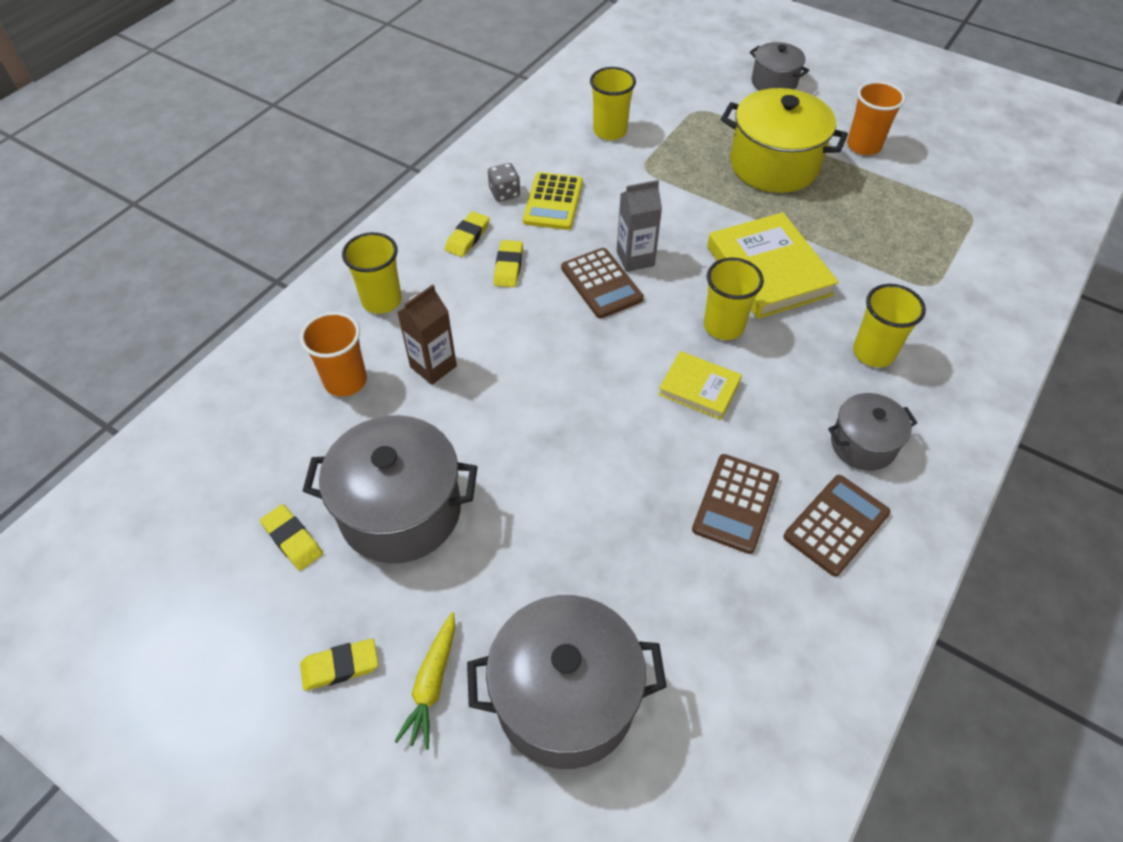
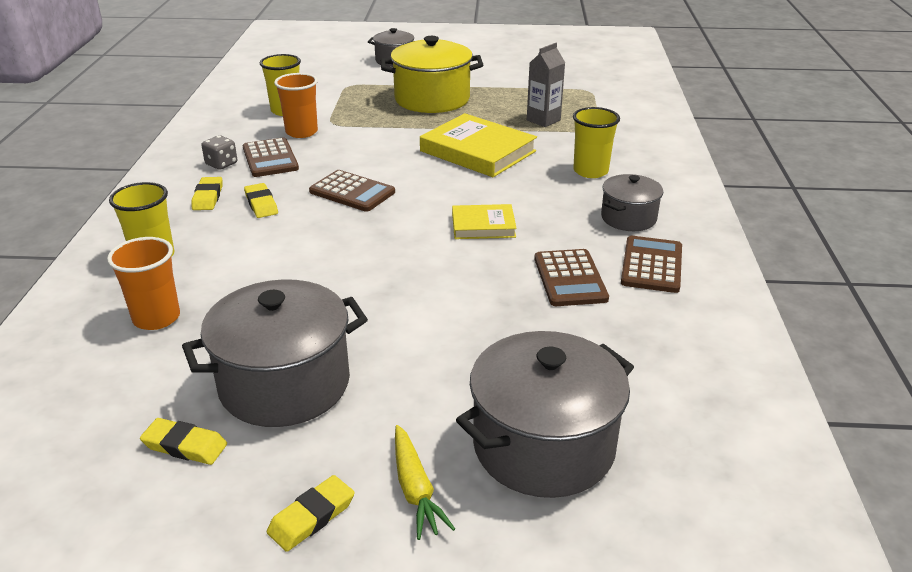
camera: 30 degrees left, 20 degrees down
brown carton [397,285,457,385] -> none
yellow calculator [523,172,583,230] -> brown calculator [243,137,299,177]
grey carton [617,180,662,272] -> grey carton moved to [527,43,565,127]
yellow cup [704,258,764,340] -> none
orange cup [847,81,905,155] -> orange cup moved to [274,73,318,138]

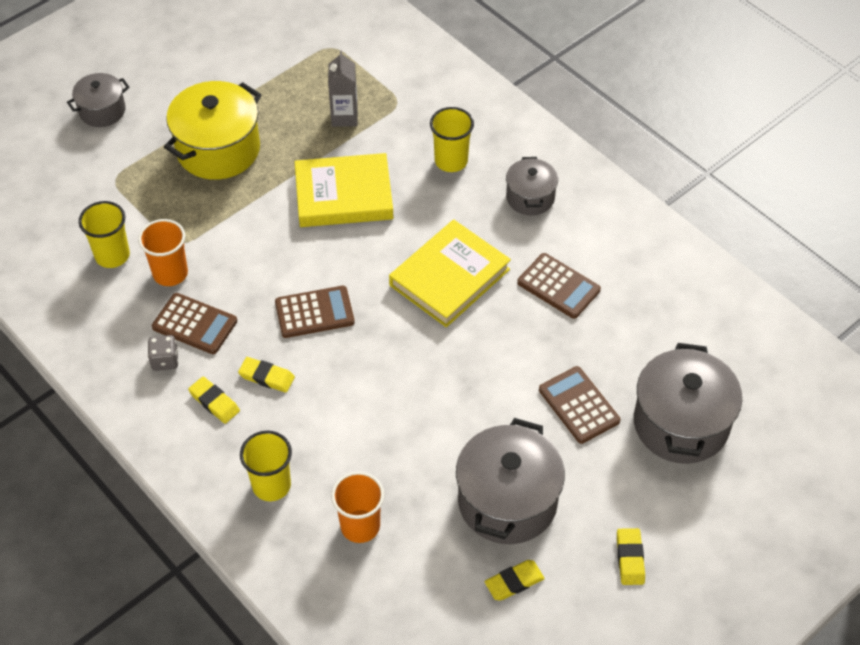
camera: 45 degrees left, 20 degrees up
yellow carrot [395,425,455,540] -> none
yellow book [452,204,517,239] -> yellow book [389,220,511,327], size x1.77
brown calculator [621,236,682,293] -> brown calculator moved to [539,366,620,444]

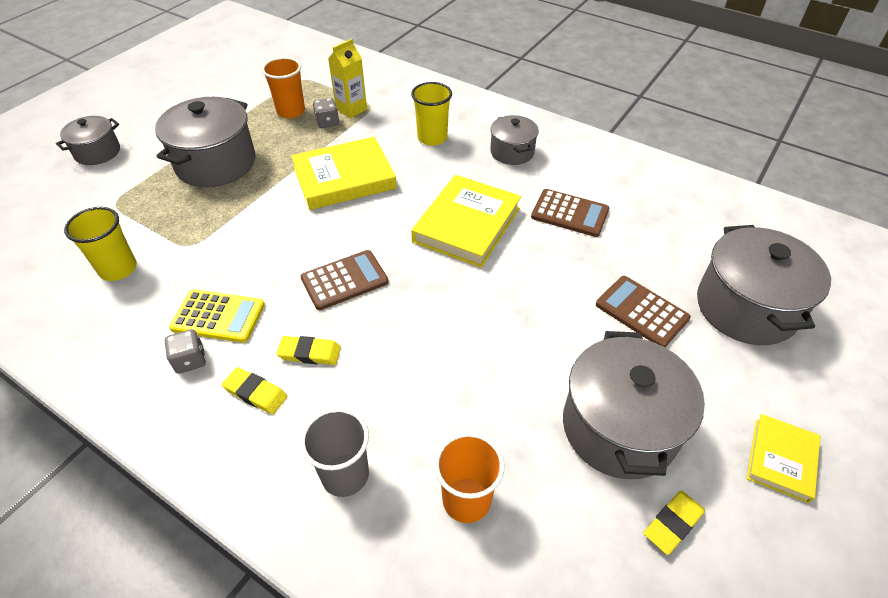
camera: 15 degrees left, 5 degrees down
orange cup [138,219,188,286] -> orange cup moved to [262,57,305,118]
brown calculator [152,293,237,354] -> yellow calculator [169,289,265,343]
yellow pot [164,81,262,180] -> grey pot [155,97,255,187]
yellow cup [240,431,292,501] -> grey cup [301,408,369,497]
grey carton [328,51,358,127] -> grey dice [313,98,339,128]
yellow eraser [617,528,645,585] -> yellow book [746,414,820,503]
none -> yellow carton [328,39,367,118]

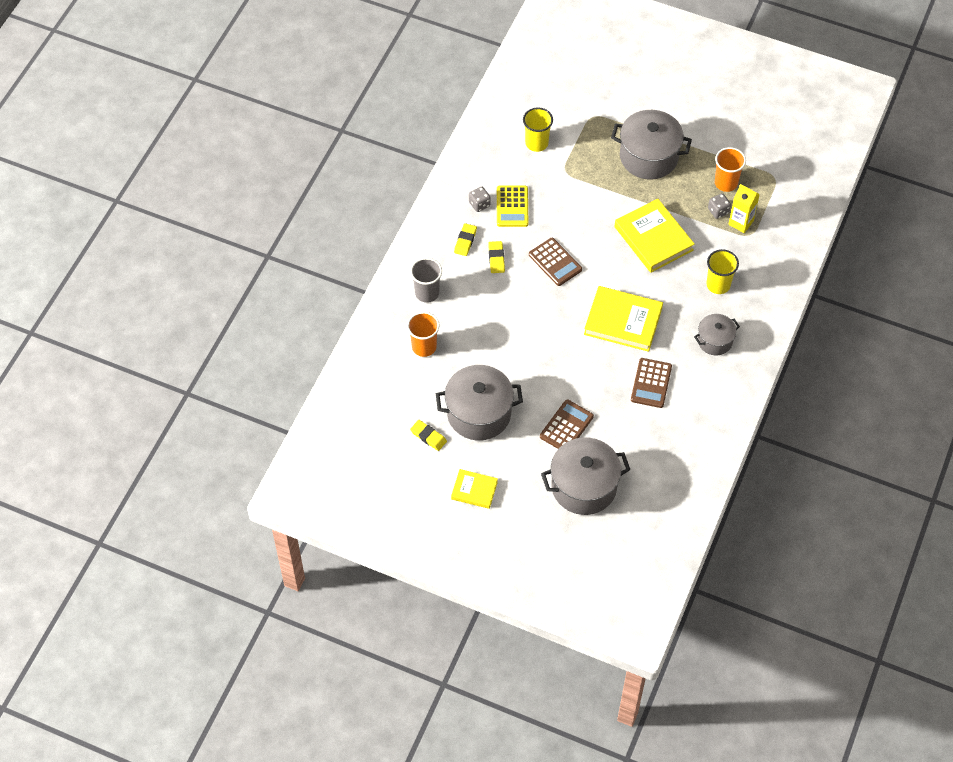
camera: 80 degrees right, 10 degrees up
grey pot [56,116,120,165] -> none

